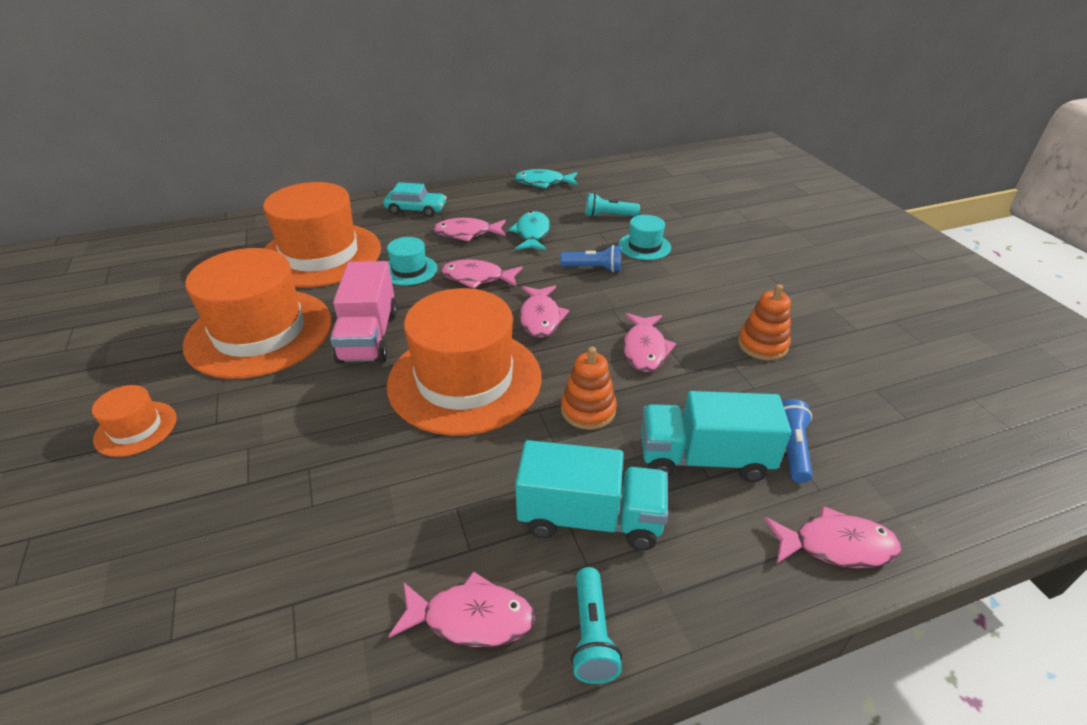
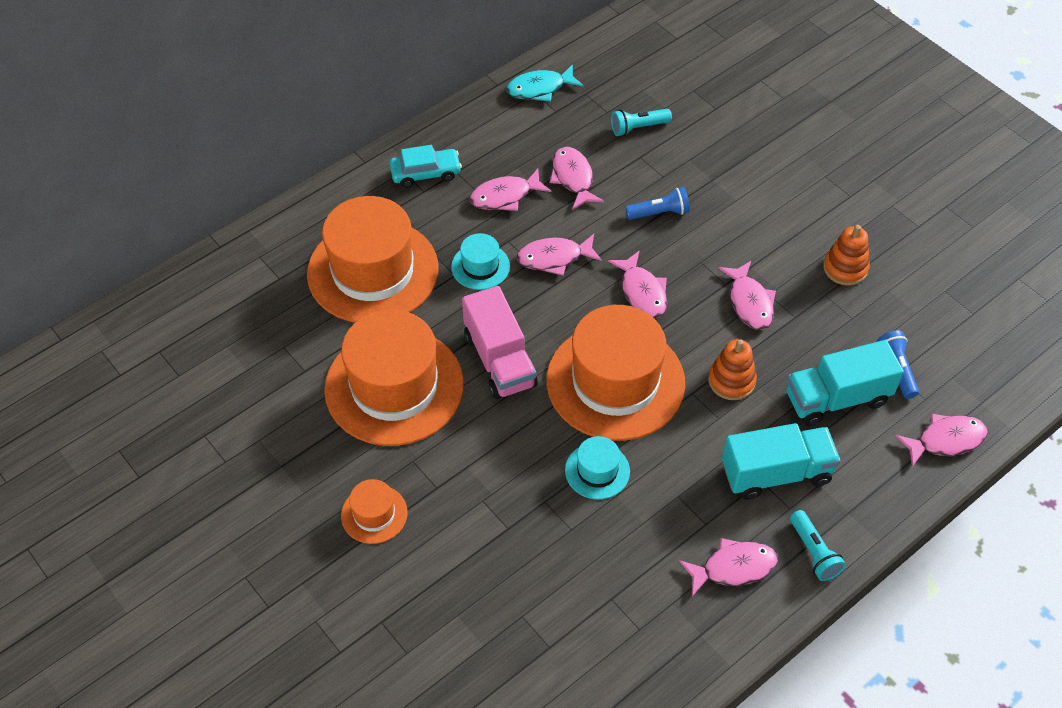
camera: 20 degrees left, 15 degrees up
turquoise fish [509,211,550,251] -> pink fish [550,147,604,210]
turquoise hat [619,215,671,260] -> turquoise hat moved to [565,436,630,500]

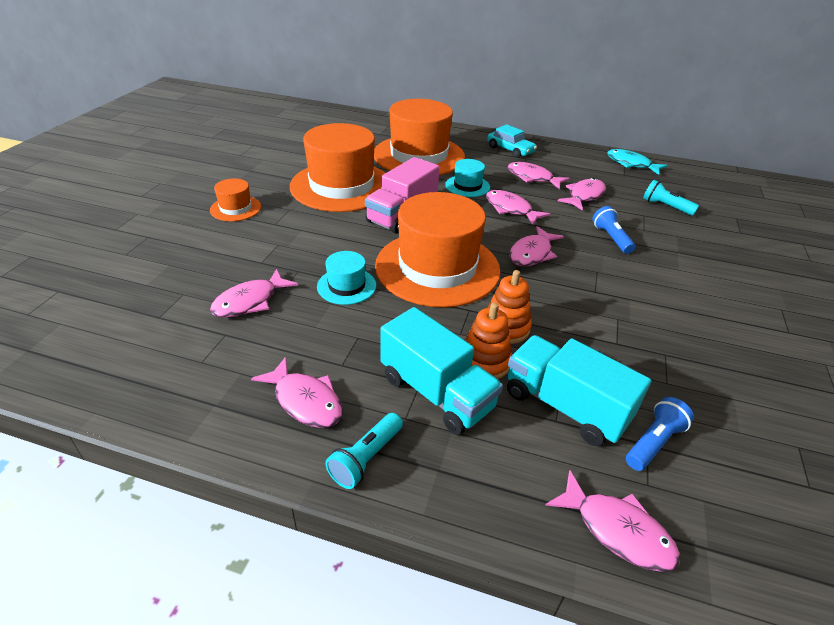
camera: 55 degrees right, 15 degrees down
blue flashlight [625,187,690,220] -> blue flashlight turned 150 degrees counterclockwise [592,206,635,254]
pink fish [718,261,776,330] -> pink fish moved to [210,269,298,318]
orange stacking toy [823,225,870,286] -> orange stacking toy moved to [465,303,512,379]

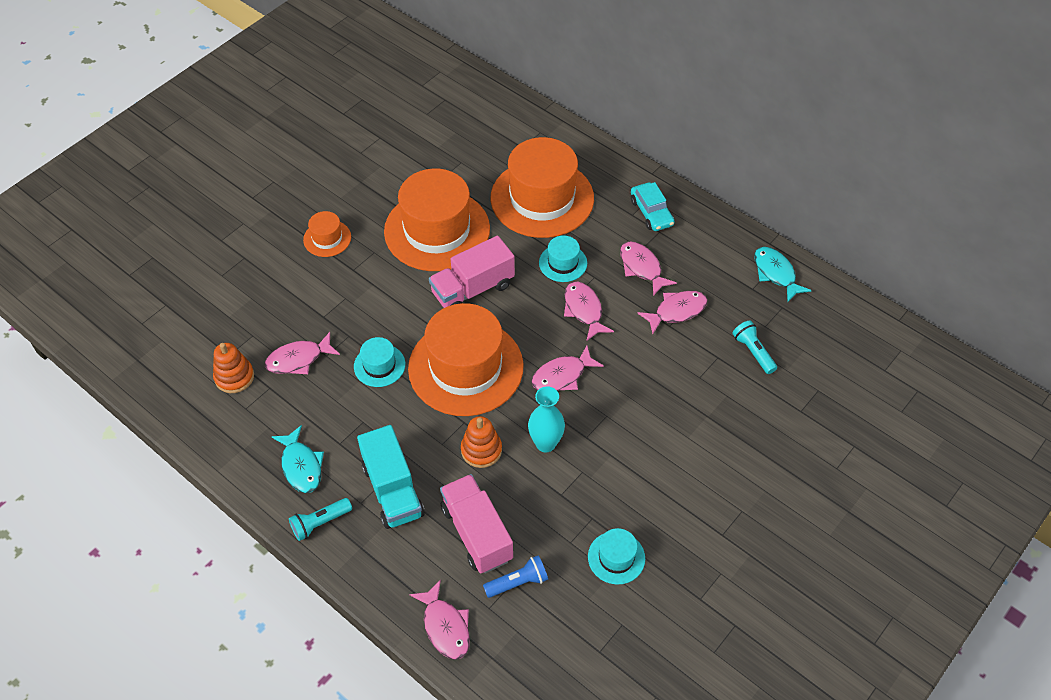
camera: 25 degrees right, 15 degrees up
pink fish [251,357,343,428] -> turquoise fish [272,425,324,493]
orange stacking toy [465,303,512,379] -> orange stacking toy moved to [213,343,254,393]
turquoise truck [507,335,651,446] -> pink truck [440,474,513,573]
blue flashlight [592,206,635,254] -> none
none -> turquoise vase [528,386,565,452]
none -> turquoise hat [588,528,645,585]

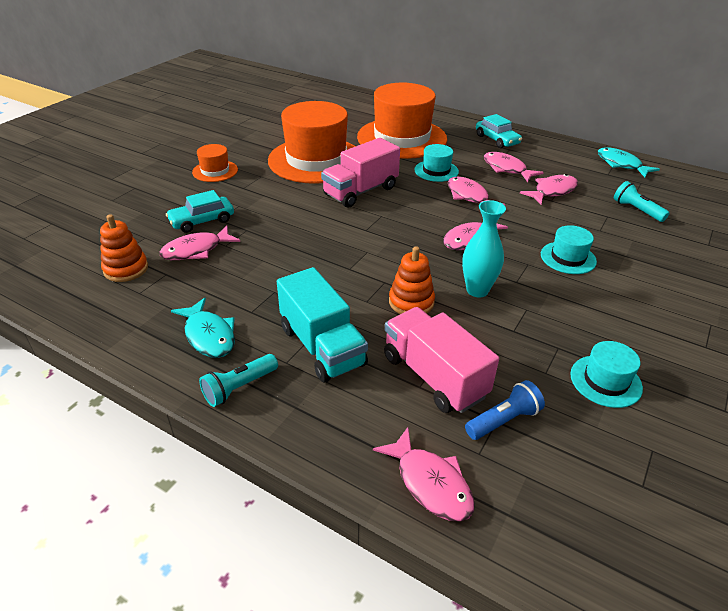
camera: 10 degrees left, 15 degrees down
turquoise hat [354,337,405,387] -> turquoise hat moved to [541,225,597,274]
orange hat [408,303,524,416] -> none
none -> turquoise car [166,190,234,233]

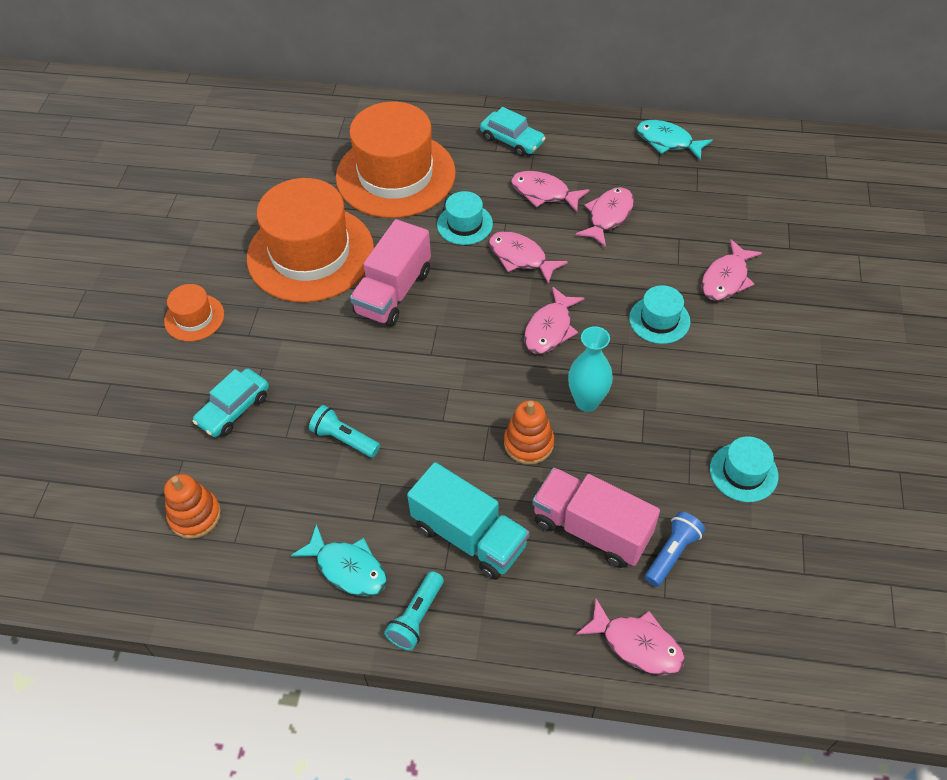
camera: 20 degrees left, 15 degrees up
pink fish [159,226,240,260] -> pink fish moved to [701,239,762,301]
turquoise flashlight [614,181,670,222] -> turquoise flashlight moved to [309,405,380,457]

